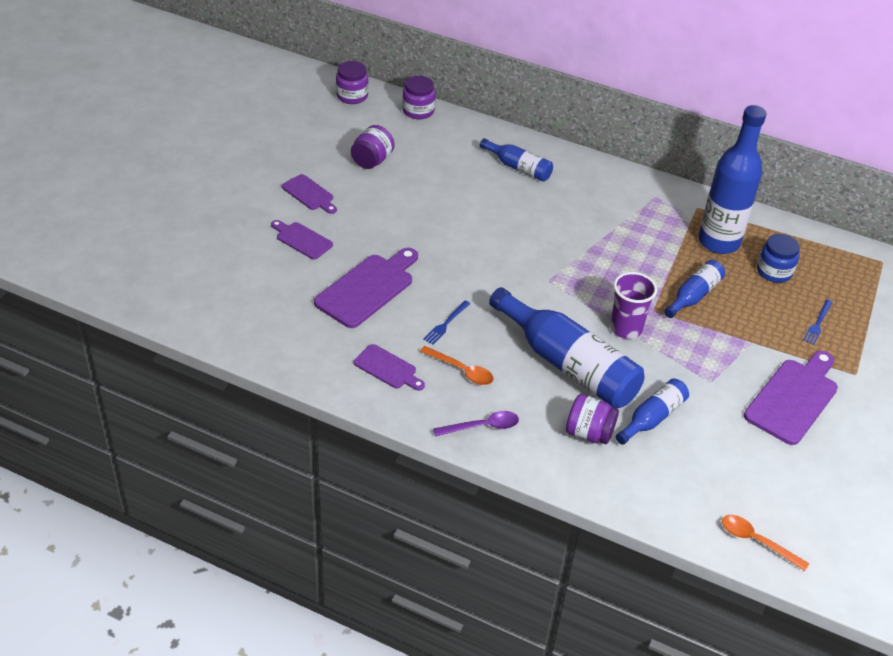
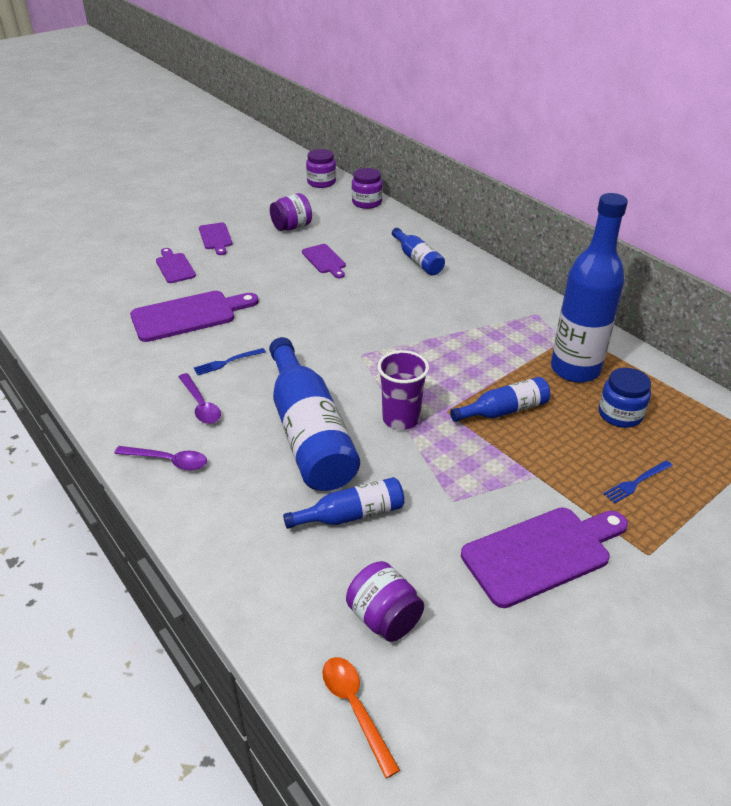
camera: 30 degrees right, 5 degrees down
purple cutting board [354,344,425,391] -> purple cutting board moved to [302,244,346,278]
orange spoon [420,346,494,385] -> purple spoon [179,373,221,424]
purple jar [566,394,619,444] -> purple jar moved to [346,561,424,642]

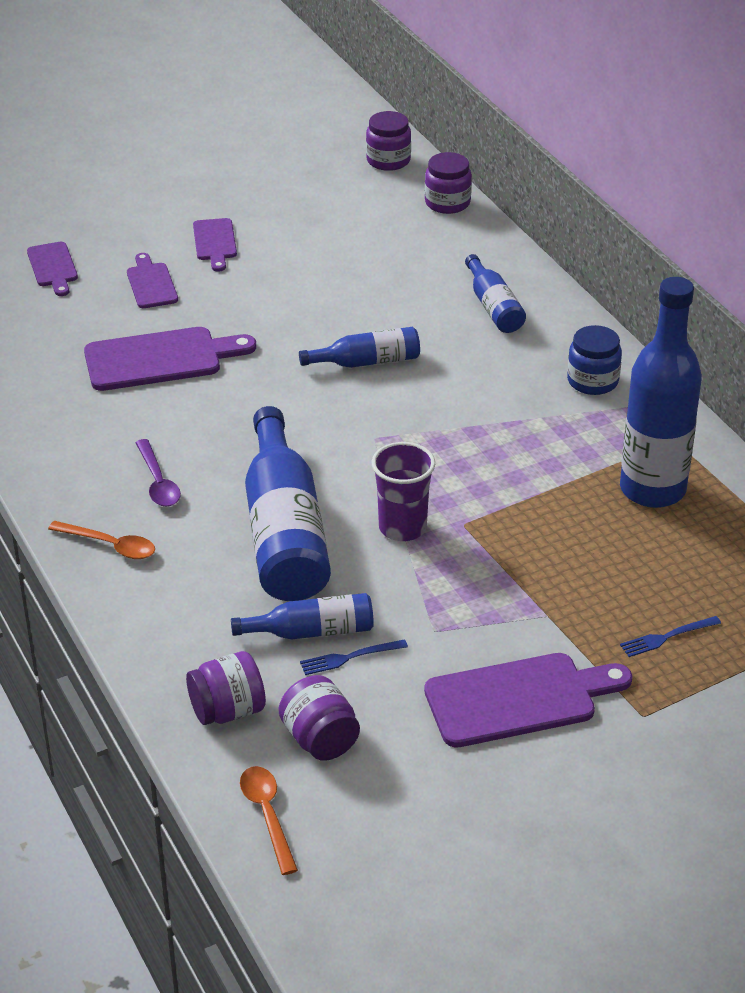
camera: 10 degrees right, 0 degrees up
purple spoon [114,446,207,471] -> orange spoon [48,521,155,559]
blue fork [194,348,266,375] -> blue fork moved to [300,639,408,675]
purple jar [270,193,312,231] -> purple jar moved to [186,651,266,725]
purple cutting board [302,244,346,278] -> purple cutting board moved to [27,242,78,296]
blue bottle [450,377,551,422] -> blue bottle moved to [299,327,420,368]
blue jar [599,368,651,428] -> blue jar moved to [567,325,622,395]

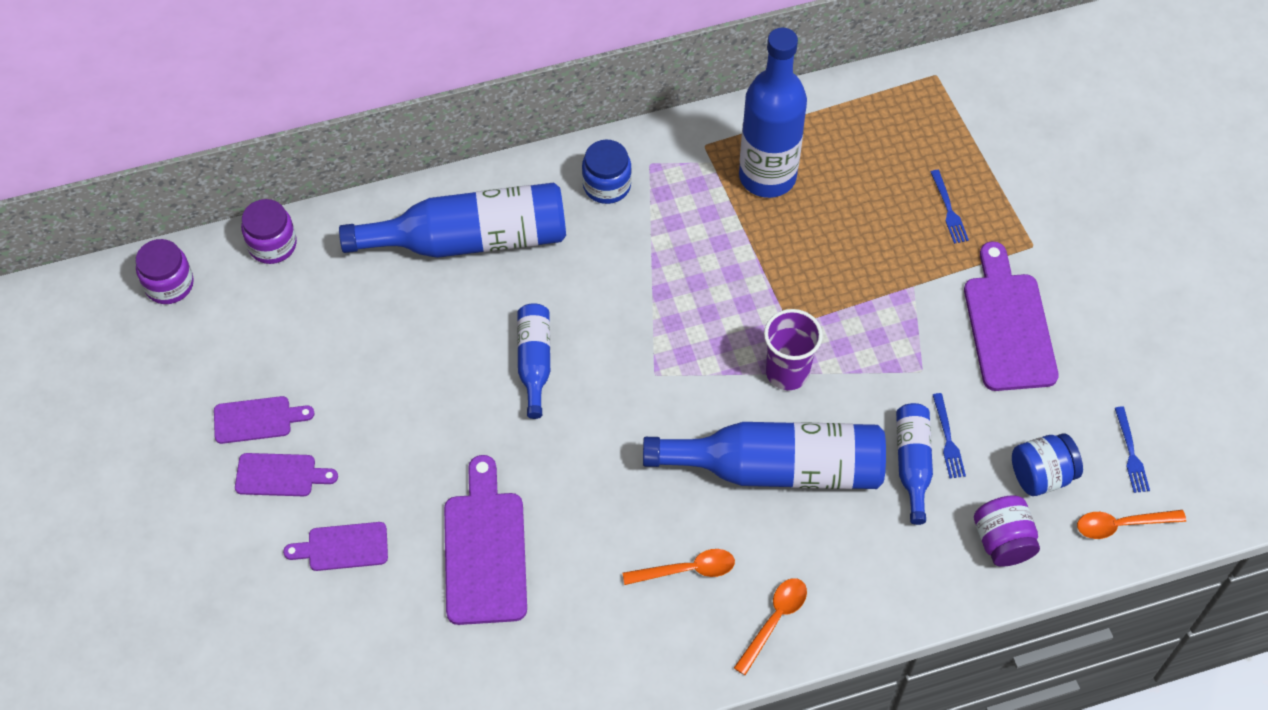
camera: 80 degrees left, 20 degrees up
purple cutting board [27,242,78,296] -> purple cutting board moved to [214,396,315,444]
purple spoon [135,439,181,507] -> orange spoon [622,549,735,585]
purple jar [278,675,360,761] -> blue jar [1012,434,1083,496]
blue bottle [465,254,526,333] -> blue bottle [339,183,566,258], size x1.91
none -> blue fork [1115,407,1150,493]

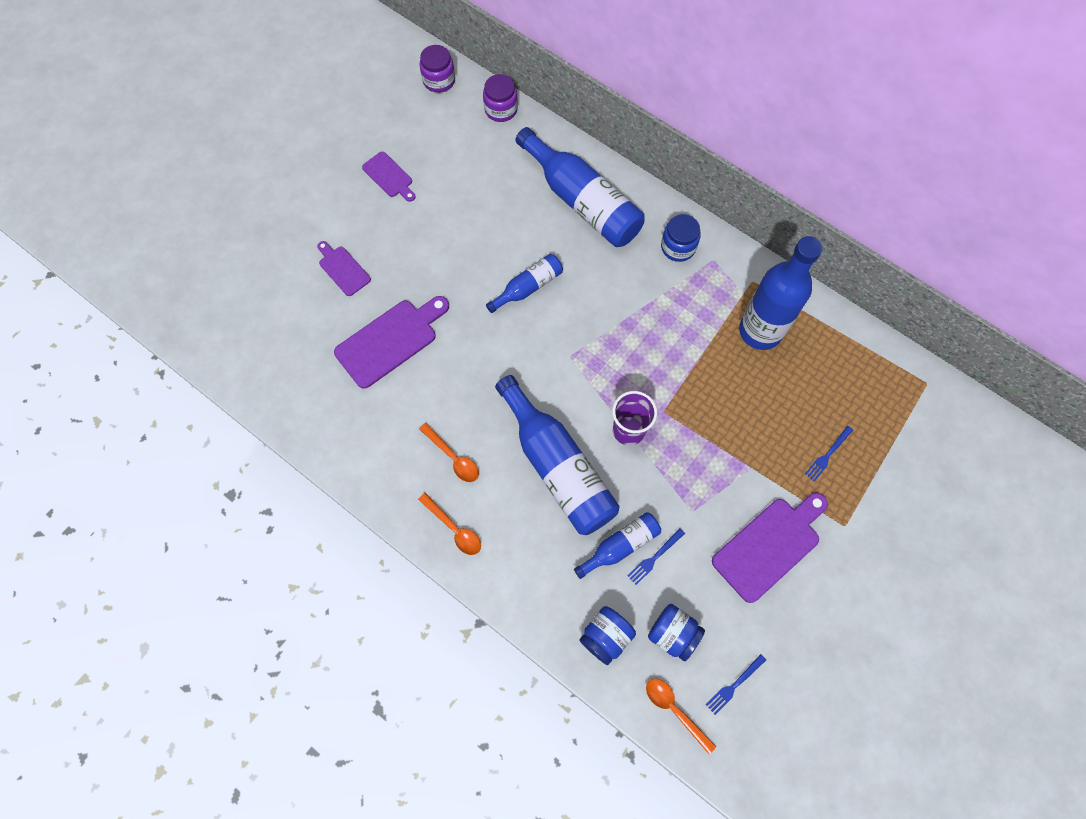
camera: 55 degrees right, 10 degrees up
purple cutting board [235,453,338,496] -> none
orange spoon [734,578,807,675] -> orange spoon turned 45 degrees clockwise [418,493,481,555]
purple jar [974,495,1040,567] -> blue jar [579,606,636,665]

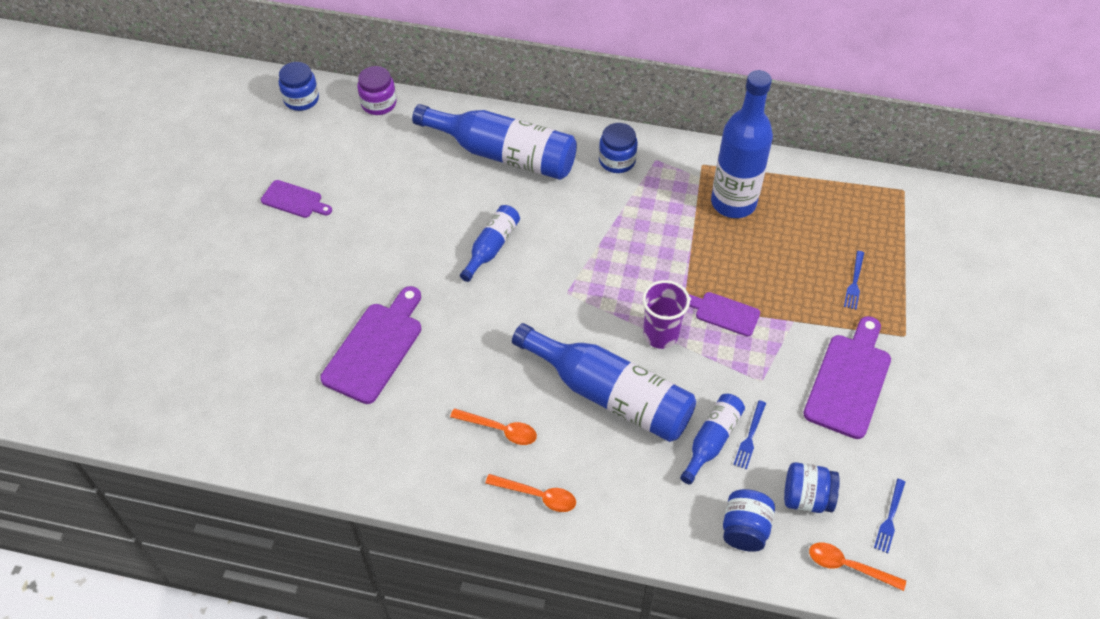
camera: 25 degrees left, 15 degrees down
purple cutting board [317,241,371,296] -> purple cutting board moved to [689,292,760,336]
purple jar [420,45,455,93] -> blue jar [279,62,319,111]

